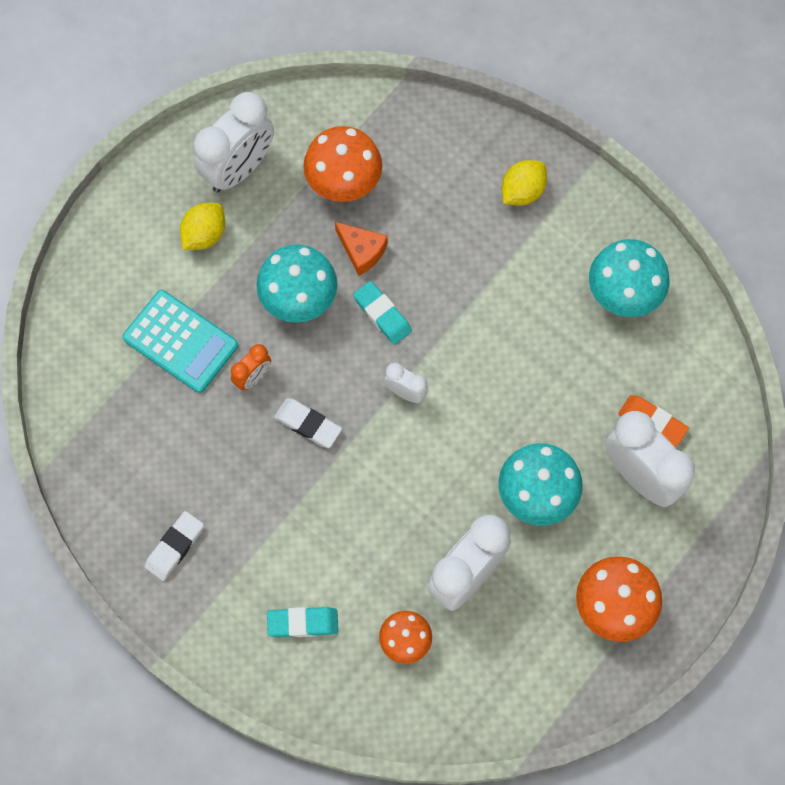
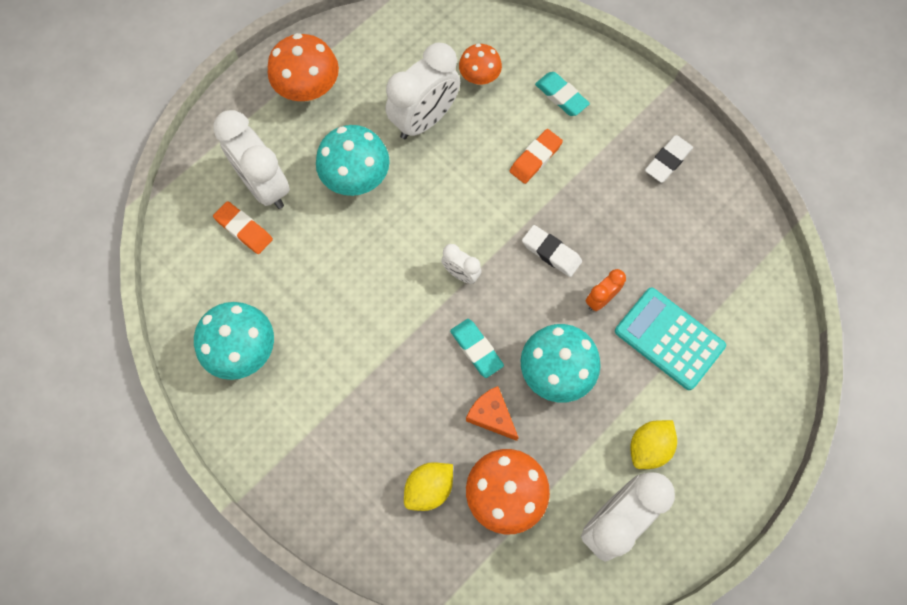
camera: 175 degrees left, 0 degrees up
turquoise eraser [267,607,338,637] -> turquoise eraser turned 45 degrees clockwise [535,72,590,116]
yellow lemon [502,160,547,206] -> yellow lemon moved to [404,462,453,511]
none -> orange eraser [510,129,563,184]

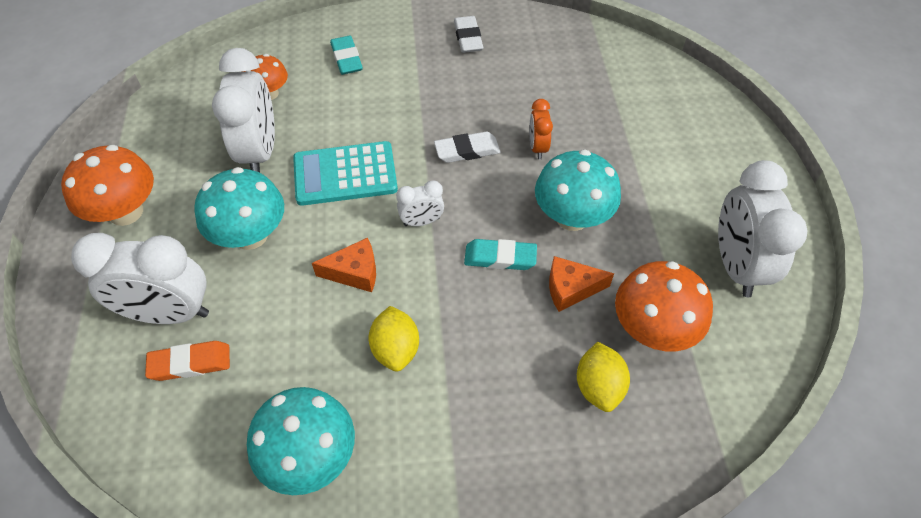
camera: 50 degrees left, 15 degrees down
orange eraser [510,129,563,184] -> none
turquoise eraser [535,72,590,116] -> turquoise eraser turned 75 degrees clockwise [330,36,363,75]
turquoise calculator [615,288,726,390] -> turquoise calculator moved to [293,141,398,206]
yellow lemon [630,420,677,469] -> yellow lemon moved to [369,306,419,372]
none -> orange cheese [312,238,376,292]

